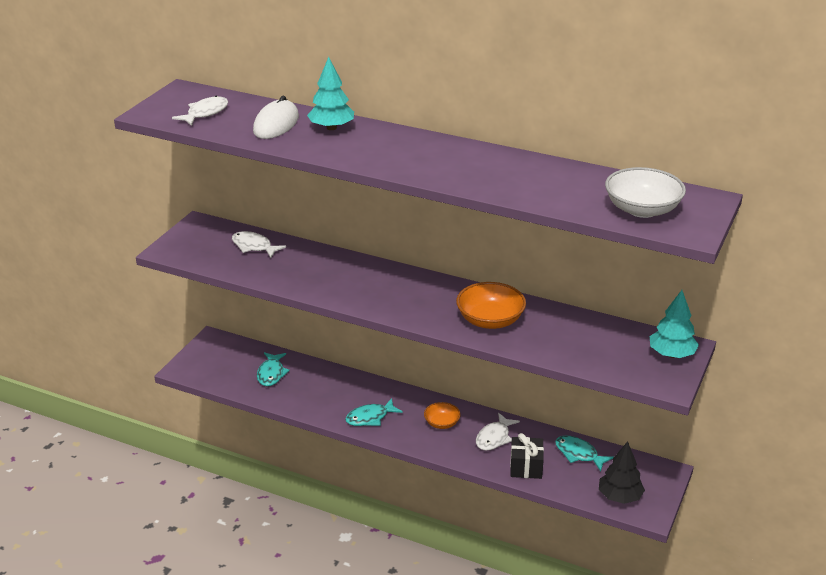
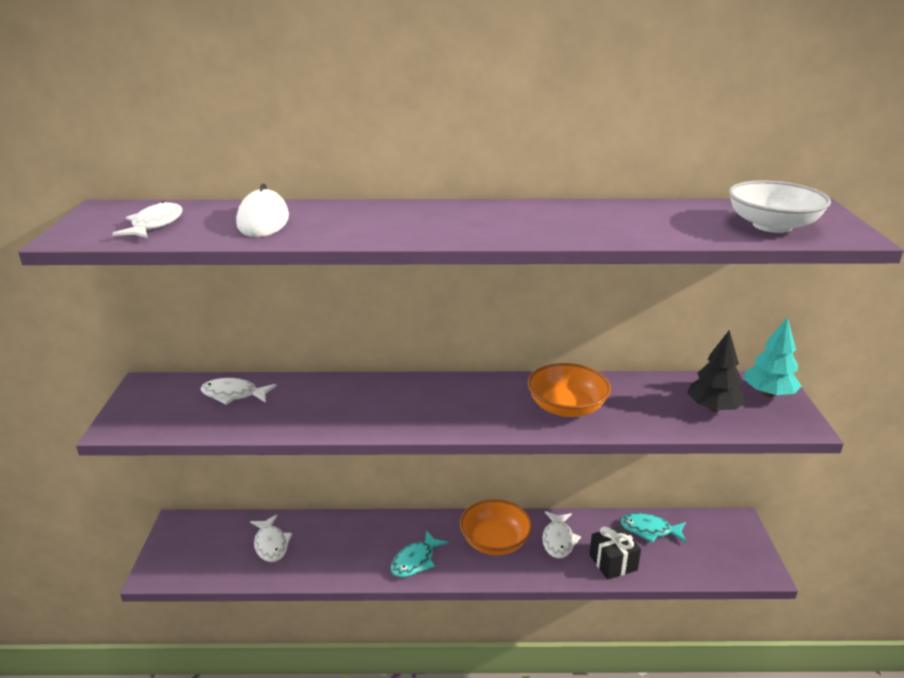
camera: 25 degrees left, 5 degrees down
turquoise fish [257,352,290,386] -> white fish [250,514,292,562]
turquoise tree [307,57,354,130] -> none
orange bowl [424,402,461,429] -> orange bowl [460,499,532,555], size x1.71
black tree [599,441,645,504] -> black tree moved to [687,330,746,412]

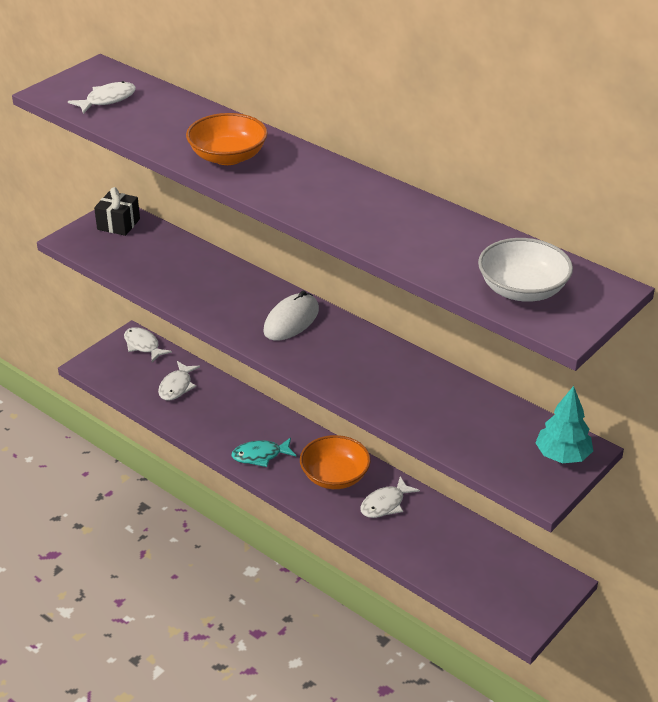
camera: 40 degrees right, 10 degrees up
white fish [200,378,276,405] -> white fish moved to [124,327,172,362]
white mouse [236,184,289,237] -> white mouse moved to [264,291,319,341]
orange bowl [527,363,611,417] -> orange bowl moved to [186,113,268,165]
black gift [589,525,641,580] -> black gift moved to [94,187,140,236]
turquoise fish [620,513,687,543] -> none
black tree [687,330,746,412] -> none

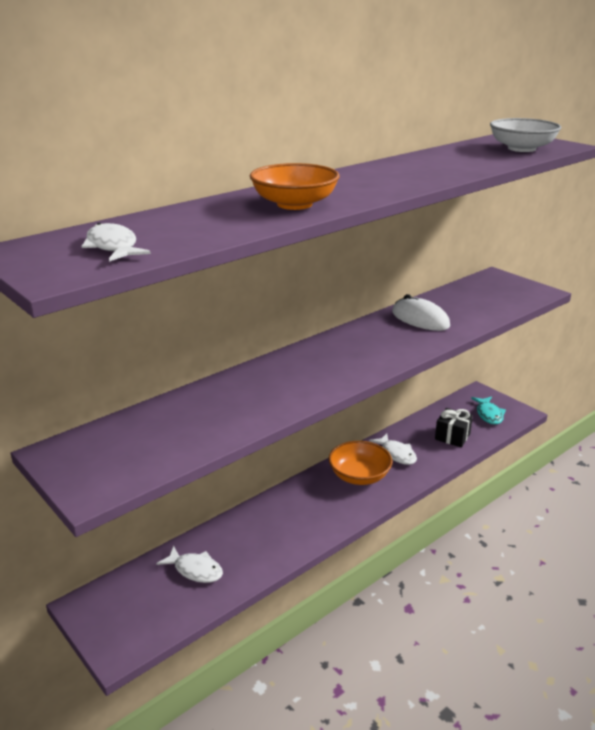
camera: 80 degrees left, 10 degrees down
black gift [94,187,140,236] -> black gift moved to [435,408,473,447]
white fish [124,327,172,362] -> none
turquoise fish [232,438,296,467] -> turquoise fish moved to [471,396,506,425]
white mouse [264,291,319,341] -> white mouse moved to [392,294,450,331]
turquoise tree [535,386,593,464] -> none

